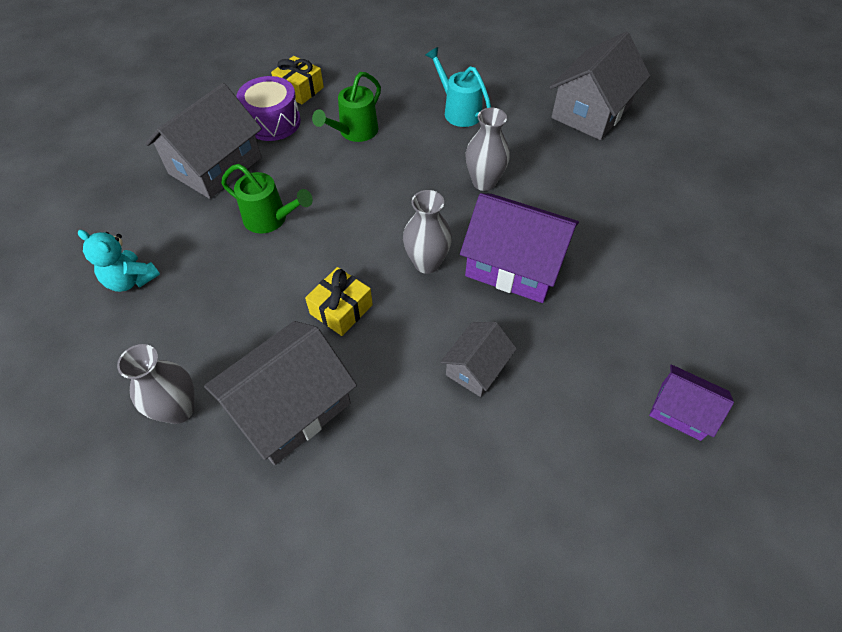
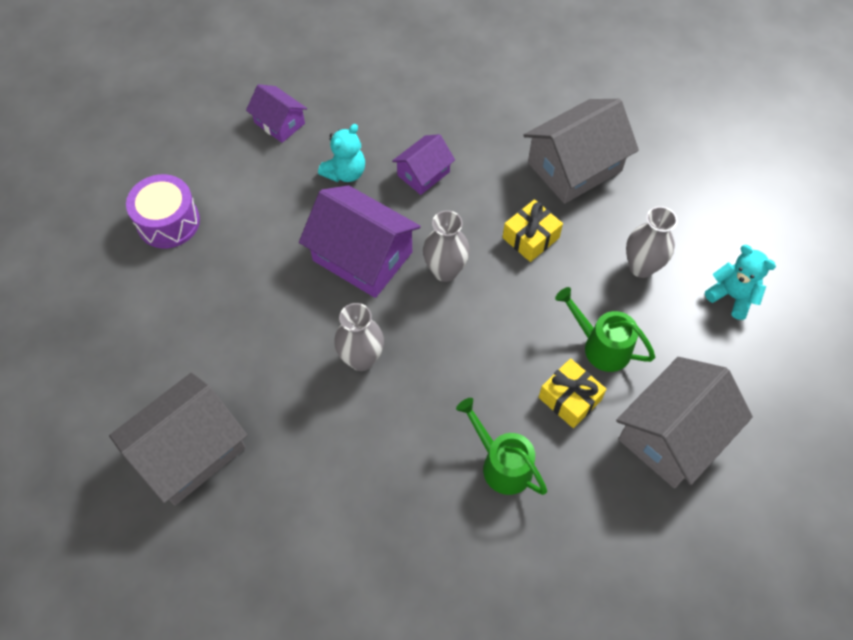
camera: 170 degrees left, 5 degrees up
grey vase [117,344,195,424] -> grey vase moved to [626,206,677,278]
purple drum [237,76,301,141] -> purple drum moved to [126,174,200,248]
yellow gift [271,56,324,104] -> yellow gift moved to [539,358,607,428]
green watering can [312,72,381,142] -> green watering can turned 90 degrees counterclockwise [456,398,547,495]
turquoise watering can [425,47,491,127] -> none
grey house [441,322,517,397] -> purple house [392,134,455,195]
none -> turquoise teddy bear [318,124,365,182]

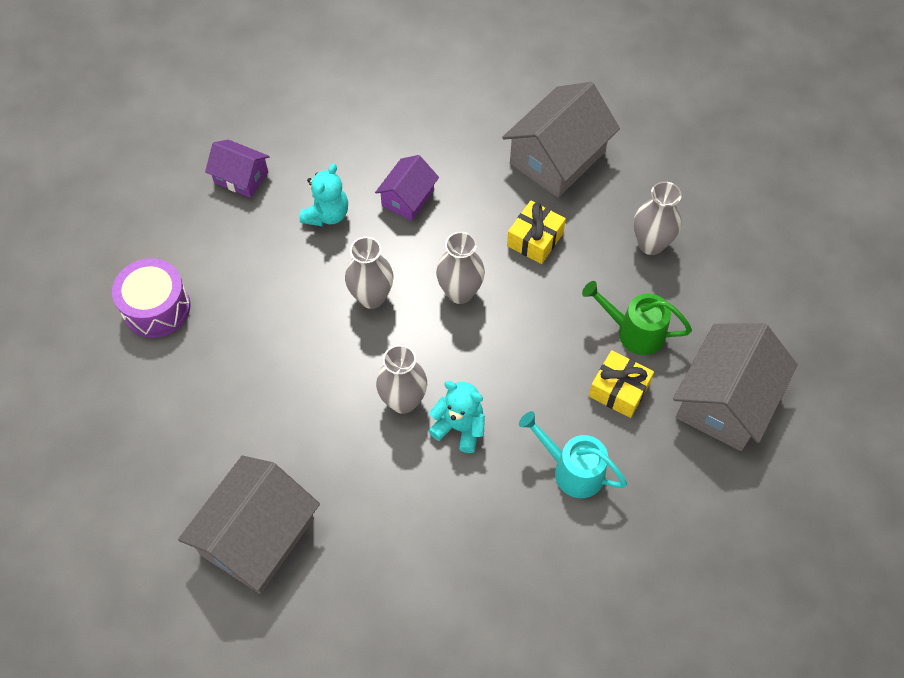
camera: 15 degrees left, 0 degrees up
purple house [299,185,421,298] -> grey vase [345,237,394,309]
green watering can [456,398,547,495] -> turquoise watering can [519,411,627,498]
turquoise teddy bear [705,245,776,320] -> turquoise teddy bear moved to [428,381,485,453]

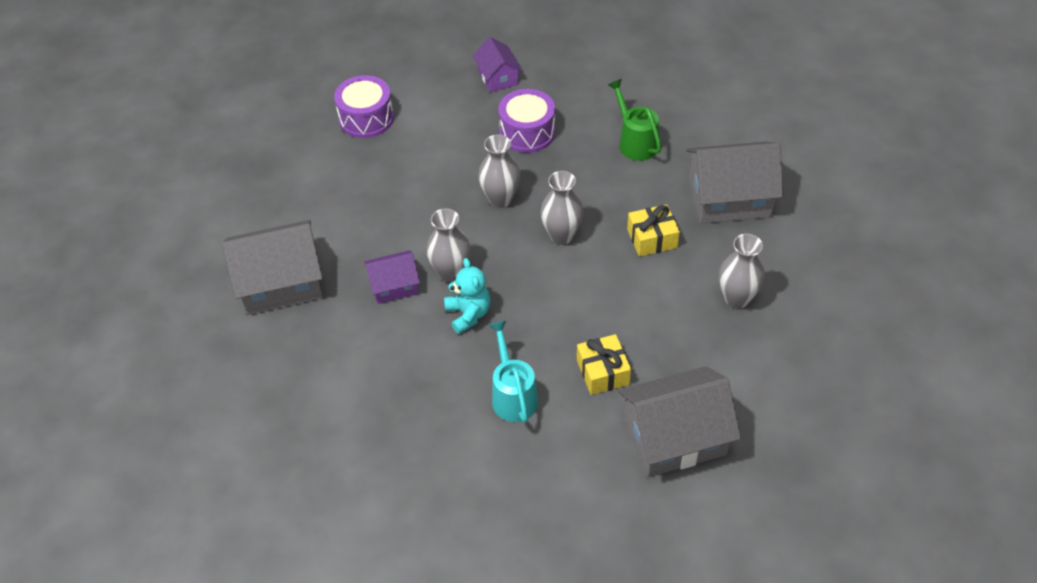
camera: 45 degrees right, 10 degrees down
turquoise teddy bear [300,164,348,226] -> purple drum [498,89,555,153]
purple house [375,155,439,221] -> purple house moved to [364,250,420,304]
green watering can [582,281,692,355] -> green watering can moved to [608,79,662,161]

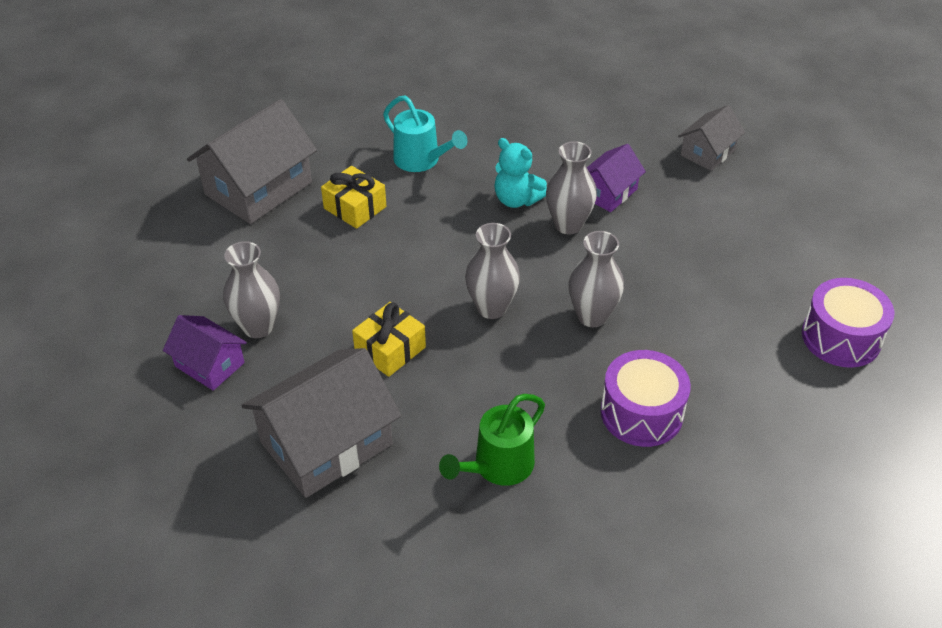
camera: 145 degrees right, 5 degrees down
grey house [222,220,323,315] -> grey house [678,105,745,171], size x0.56
purple house [473,37,522,93] -> purple house moved to [163,315,247,391]
green watering can [608,79,662,161] -> green watering can turned 105 degrees clockwise [439,394,545,486]

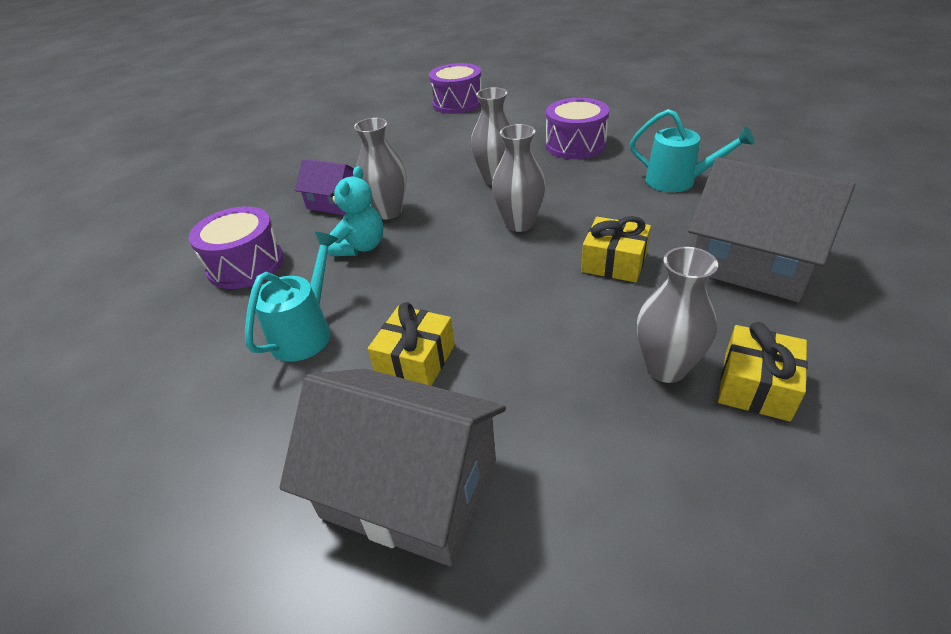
camera: 105 degrees left, 5 degrees down
purple house [163,315,247,391] -> yellow gift [718,322,808,422]
green watering can [439,394,545,486] -> turquoise watering can [630,109,755,192]
grey house [678,105,745,171] -> none
none -> purple drum [188,206,284,289]

